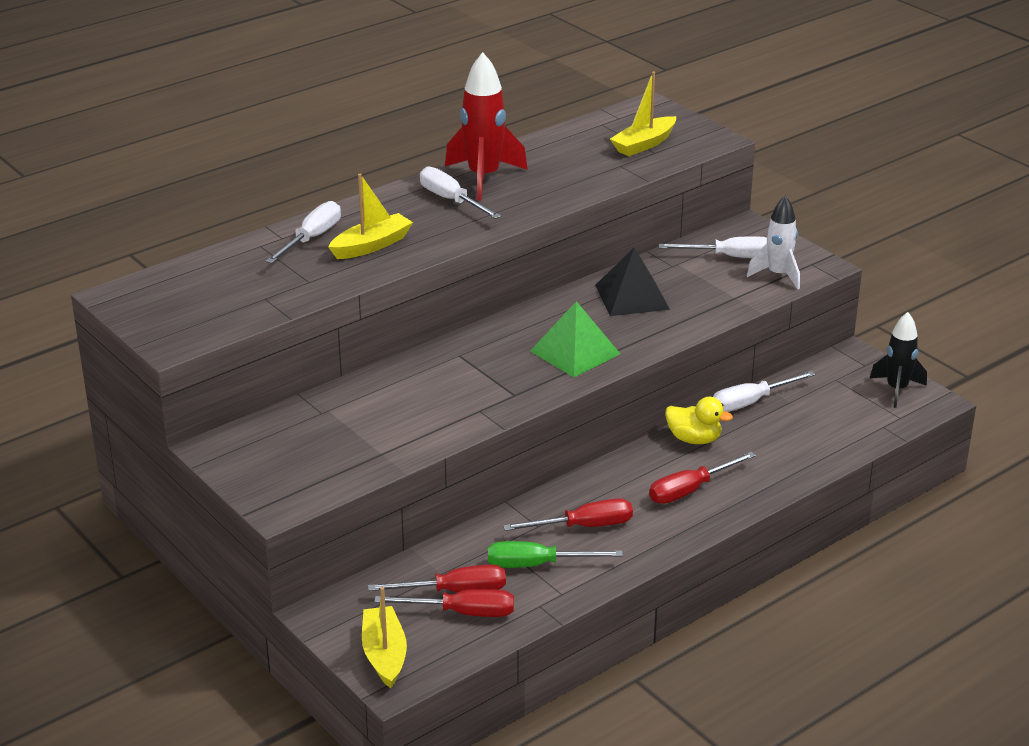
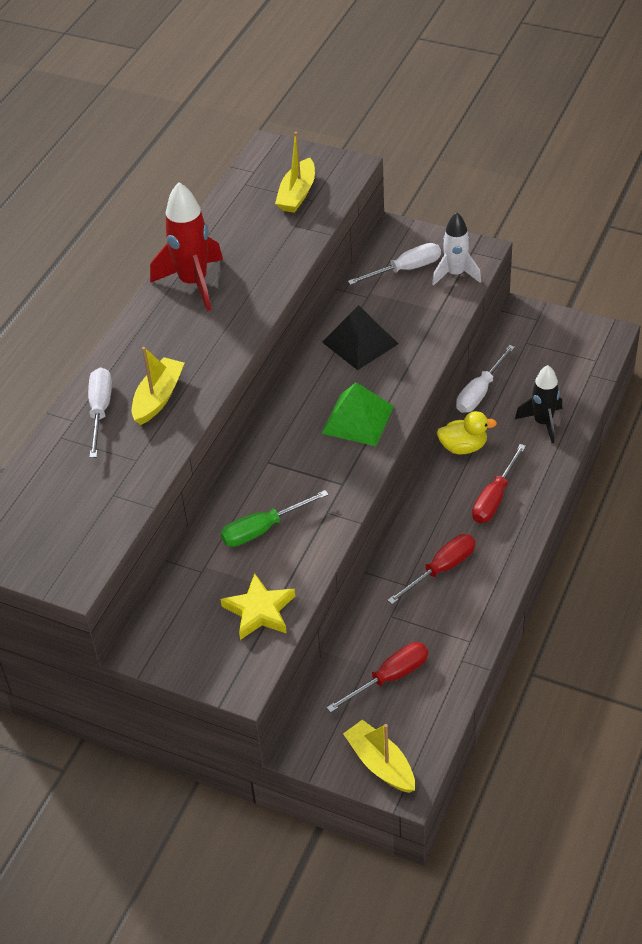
camera: 25 degrees left, 15 degrees up
red screwdriver [374,589,514,617] -> none
white screwdriver [420,166,501,219] -> none
green screwdriver [488,541,623,568] -> green screwdriver moved to [221,490,329,547]
black rocket [870,312,927,408] -> black rocket moved to [515,365,562,443]
none -> yellow star [220,573,295,640]

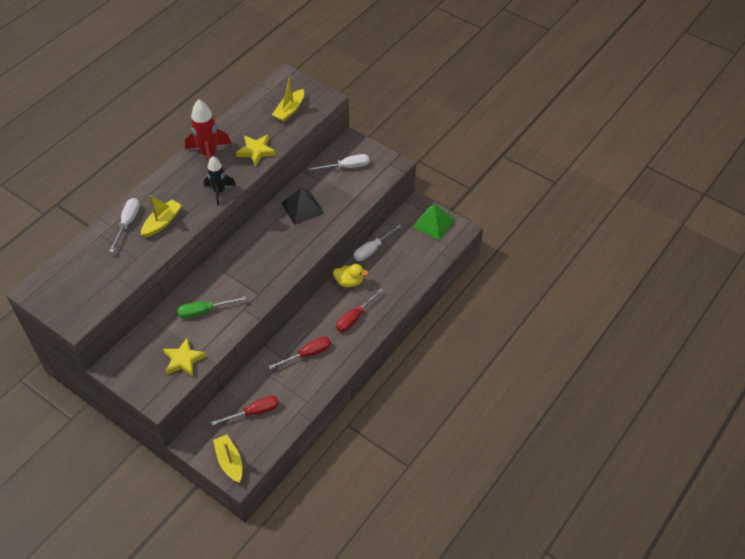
camera: 10 degrees right, 5 degrees up
green pyramid [321,382,394,446] -> green pyramid moved to [413,204,455,240]
white rocket [432,212,481,286] -> none
black rocket [515,365,562,443] -> black rocket moved to [204,156,236,205]
none -> yellow star [236,135,276,166]

